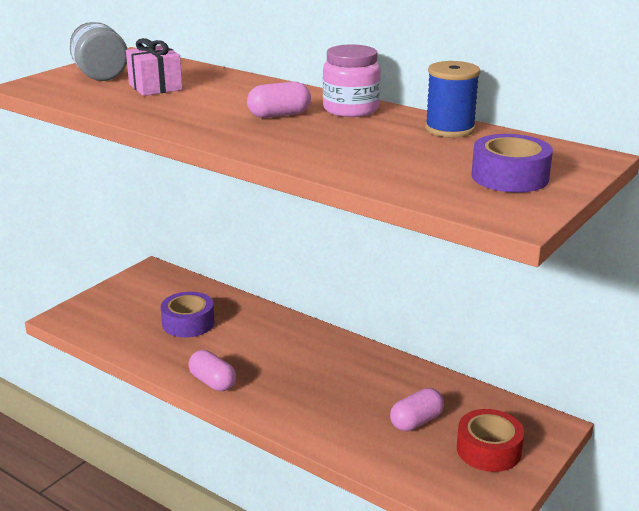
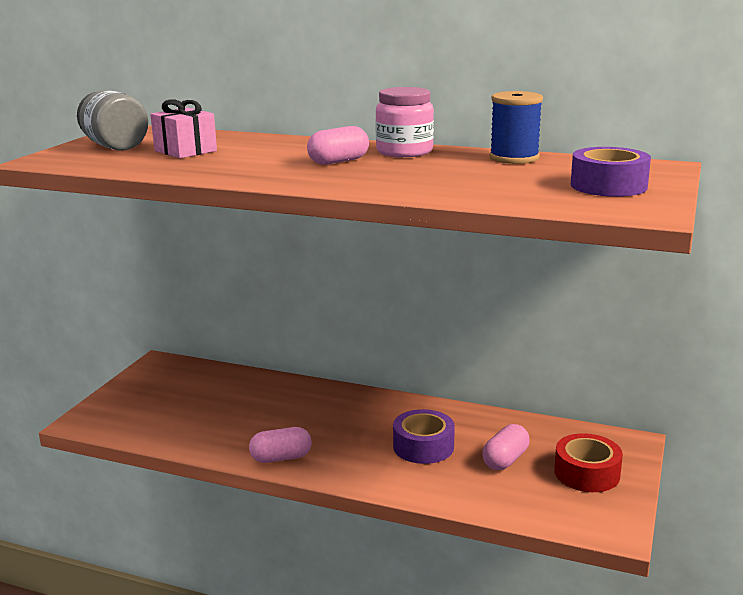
camera: 15 degrees left, 5 degrees down
purple tape [161,292,215,337] -> purple tape moved to [393,409,455,464]
pink capsule [188,350,236,391] -> pink capsule turned 45 degrees counterclockwise [249,427,312,463]

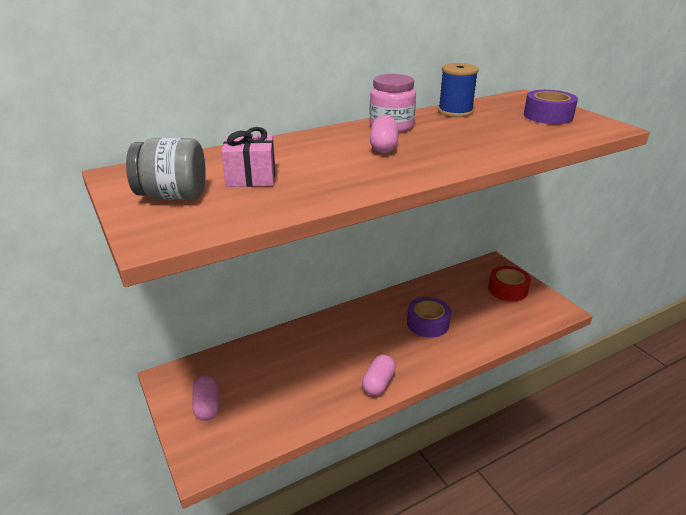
camera: 50 degrees left, 10 degrees up
pink capsule [482,424,530,470] -> pink capsule moved to [192,375,219,421]

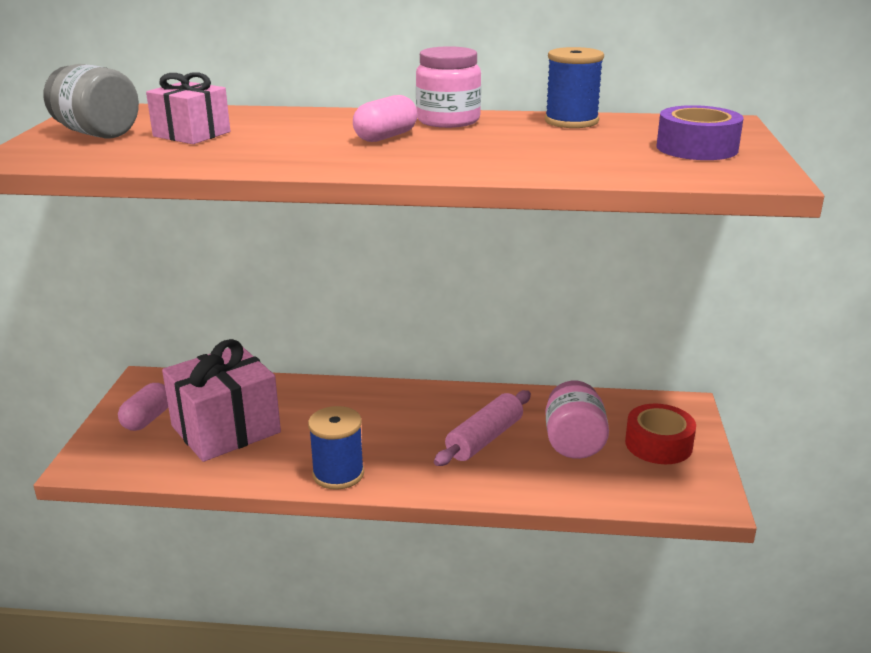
camera: 35 degrees right, 5 degrees down
pink capsule [362,355,396,396] -> blue spool [308,406,364,490]
purple tape [407,297,451,338] -> pink rolling pin [434,390,531,466]
none -> pink gift [162,339,281,462]
none -> pink jar [545,381,609,459]

